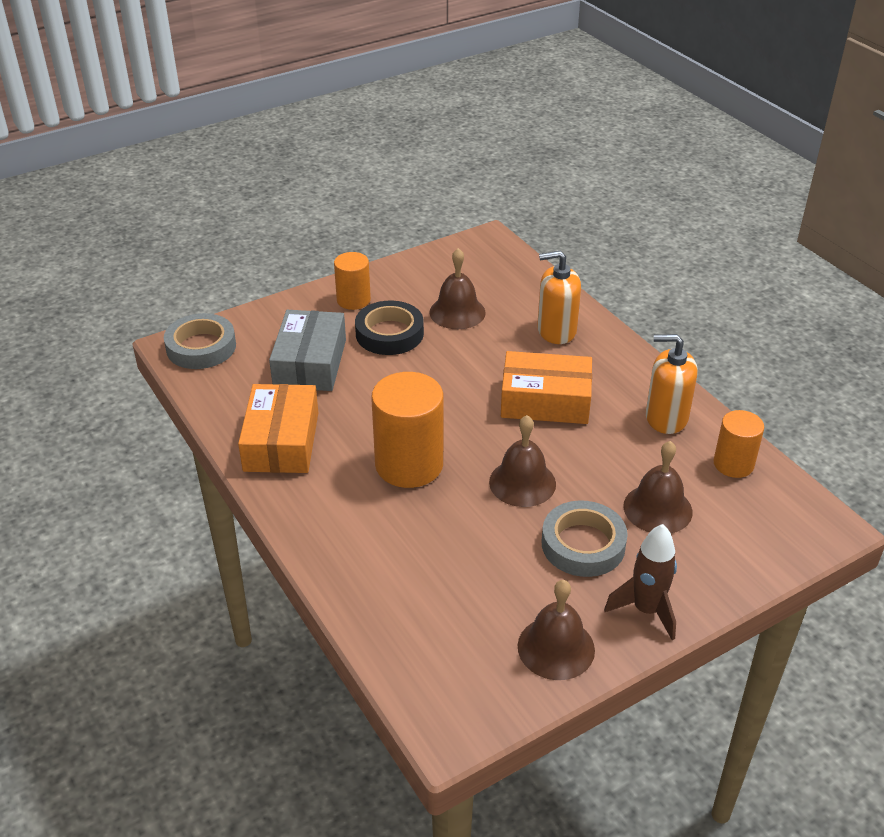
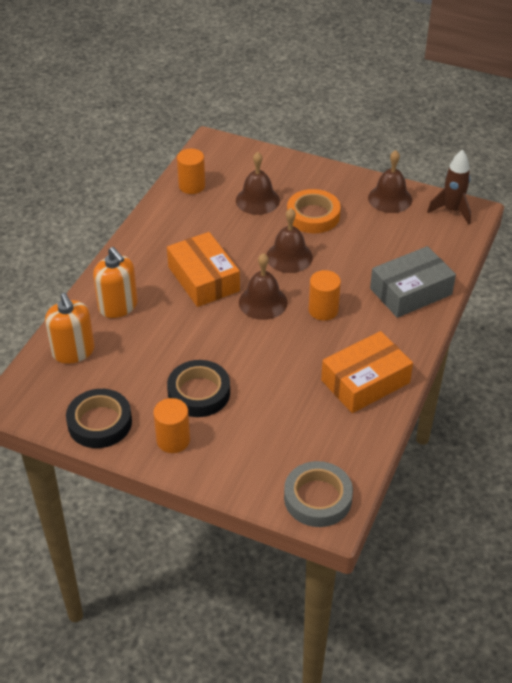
camera: 125 degrees left, 5 degrees up
grey box [269,310,346,391] -> grey box moved to [370,246,456,318]
orange cylinder [371,372,443,488] -> orange cylinder [308,270,341,321], size x0.59
brown bell [429,248,486,329] -> brown bell moved to [239,253,287,320]
grey tape [542,501,628,577] -> orange tape [287,189,341,233]
brown rocket [604,524,677,640] -> brown rocket moved to [427,150,471,224]
orange soap dispenser [646,334,698,434] -> orange soap dispenser moved to [45,293,95,364]
none -> black tape [66,389,132,448]

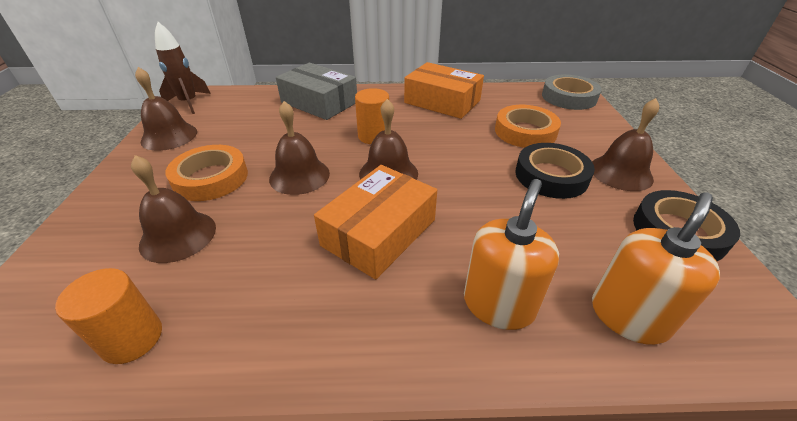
camera: 115 degrees left, 5 degrees down
orange cylinder [154,398,190,453] -> brown bell [592,98,659,191]
none -> orange tape [495,105,561,148]

